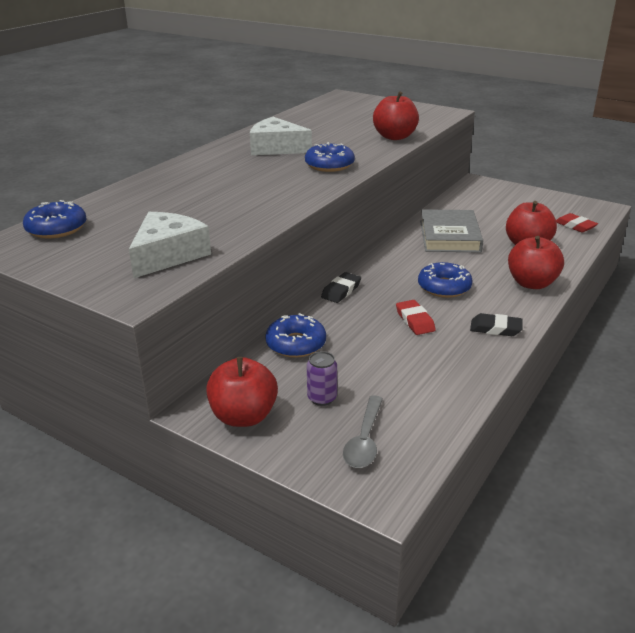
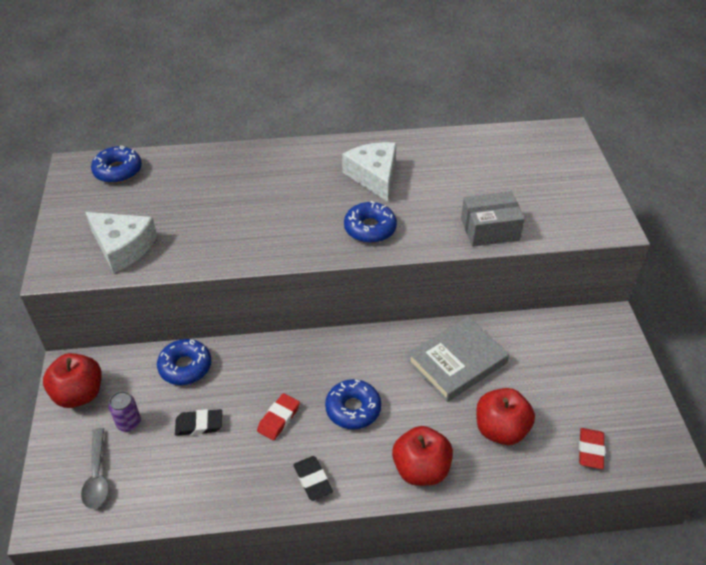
camera: 50 degrees right, 15 degrees up
white cheese [129,212,211,278] -> white cheese turned 45 degrees clockwise [85,212,157,273]
black eraser [321,272,361,303] -> black eraser moved to [175,409,222,436]
grey spoon [343,395,383,468] -> grey spoon turned 75 degrees counterclockwise [81,428,109,509]
red apple [373,91,419,140] -> grey box [461,191,525,247]

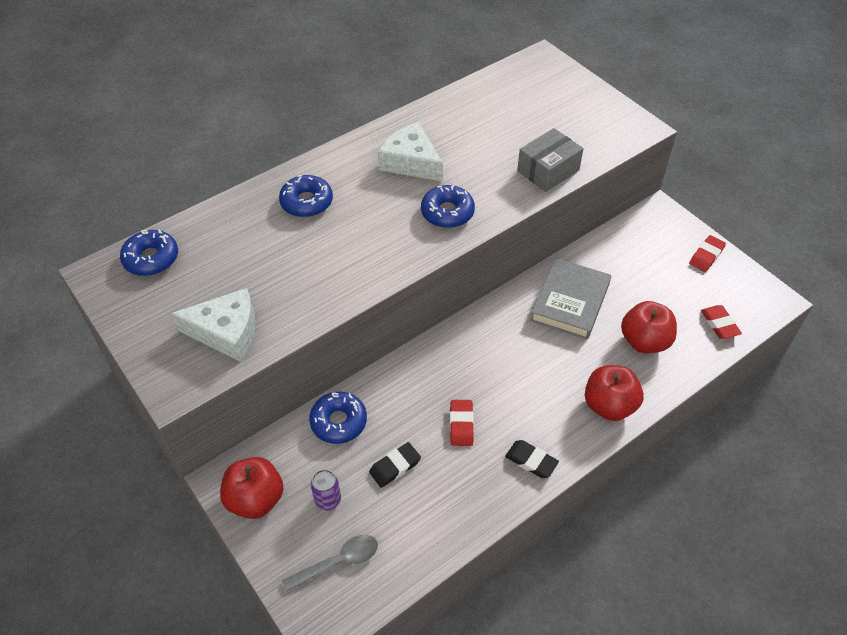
camera: 30 degrees left, 5 degrees up
grey spoon [81,428,109,509] -> grey spoon turned 75 degrees counterclockwise [282,535,378,591]
blue donut [325,379,381,429] -> blue donut moved to [279,175,333,217]
none -> red eraser [689,235,726,272]

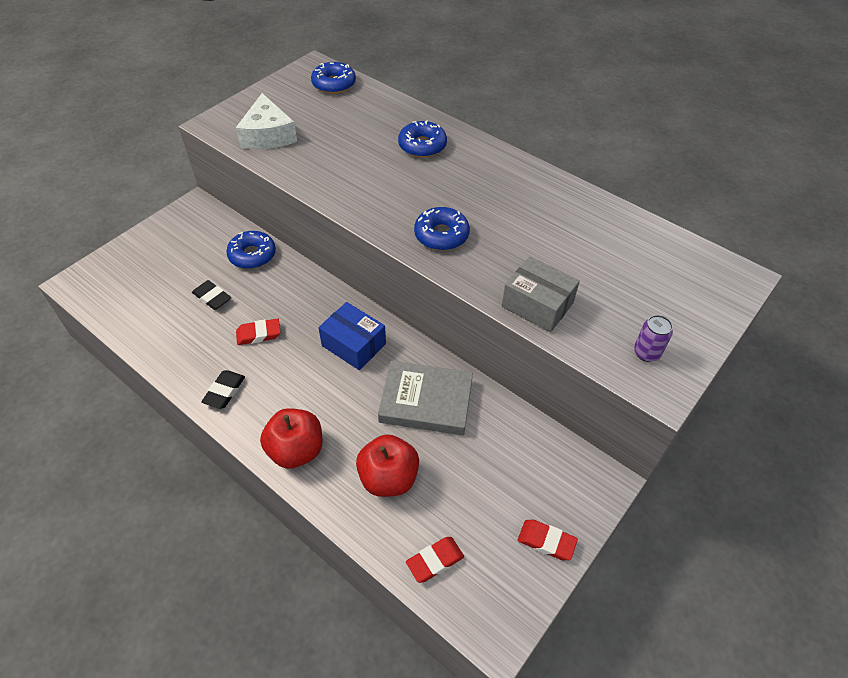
camera: 75 degrees right, 0 degrees up
red apple [220,457,283,519] -> none
grey spoon [282,535,378,591] -> none
purple can [311,470,341,510] -> purple can moved to [634,315,673,362]
white cheese [378,122,443,182] -> none
none -> blue box [318,302,386,370]

